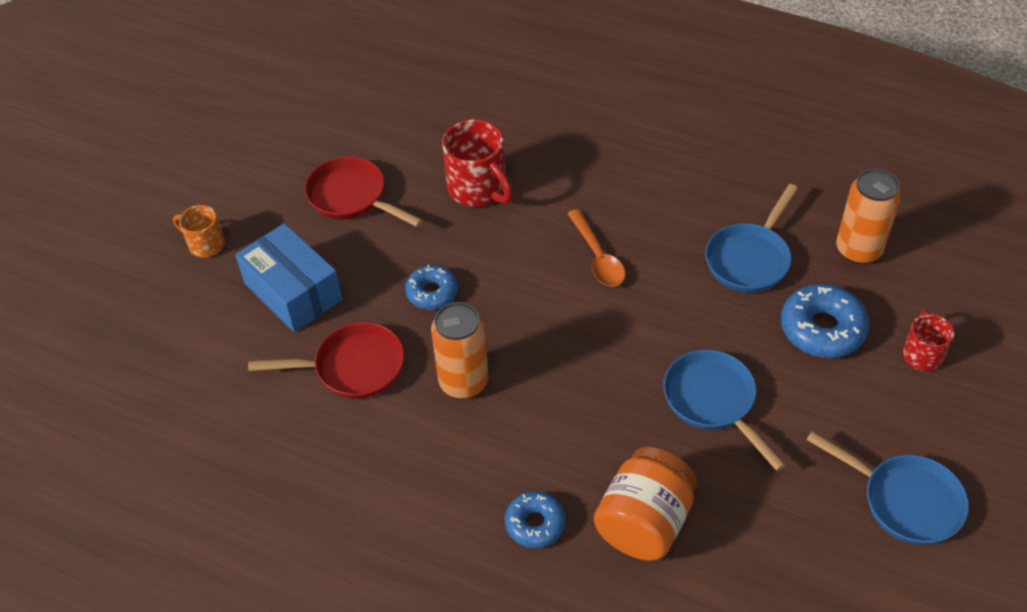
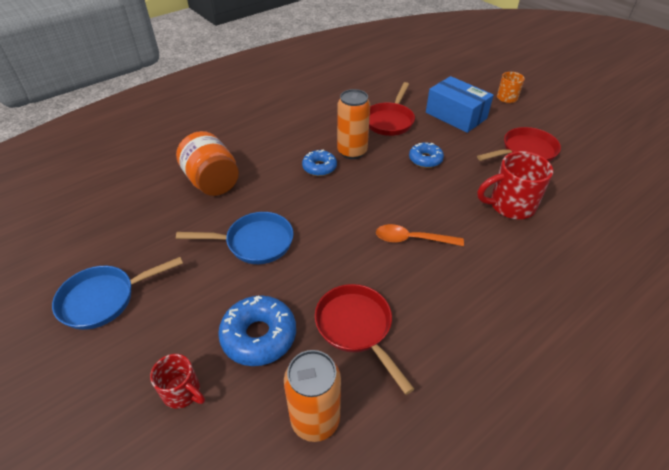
camera: 115 degrees right, 5 degrees down
blue box [235,223,343,332] -> blue box turned 60 degrees clockwise [426,76,494,133]
blue donut [505,491,566,548] -> blue donut moved to [302,150,337,176]
blue pan [705,184,798,293] -> red pan [315,284,414,395]

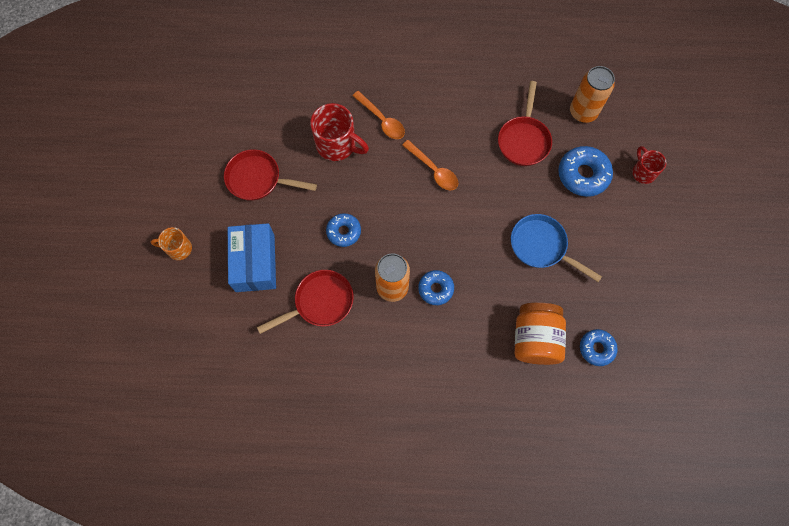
camera: 140 degrees left, 25 degrees up
blue pan [52,257,183,330] -> none
none -> orange spoon [352,91,405,139]
none -> blue donut [580,329,618,366]

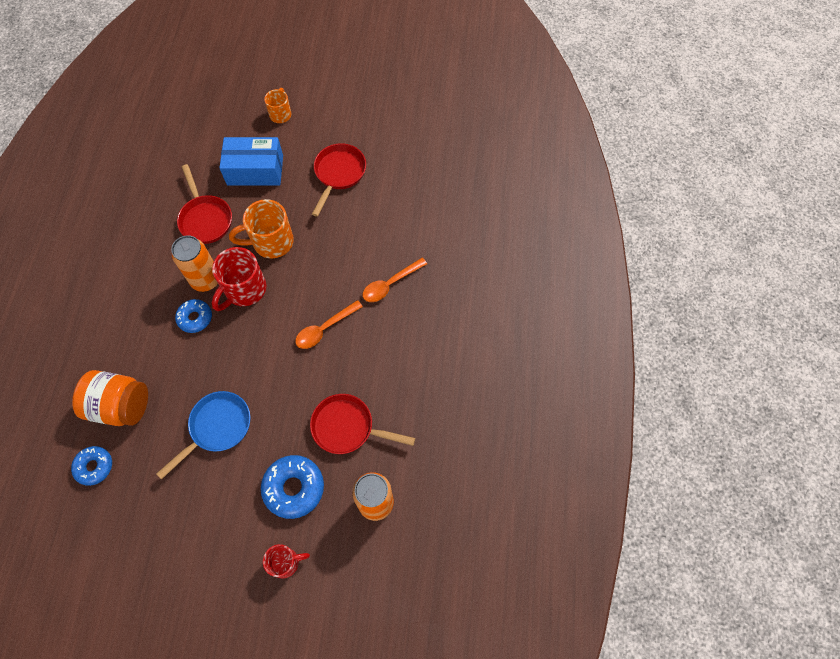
camera: 95 degrees right, 5 degrees down
red mug [310,103,369,161] -> red mug moved to [212,247,266,311]
blue donut [326,213,361,247] -> orange mug [229,199,294,258]

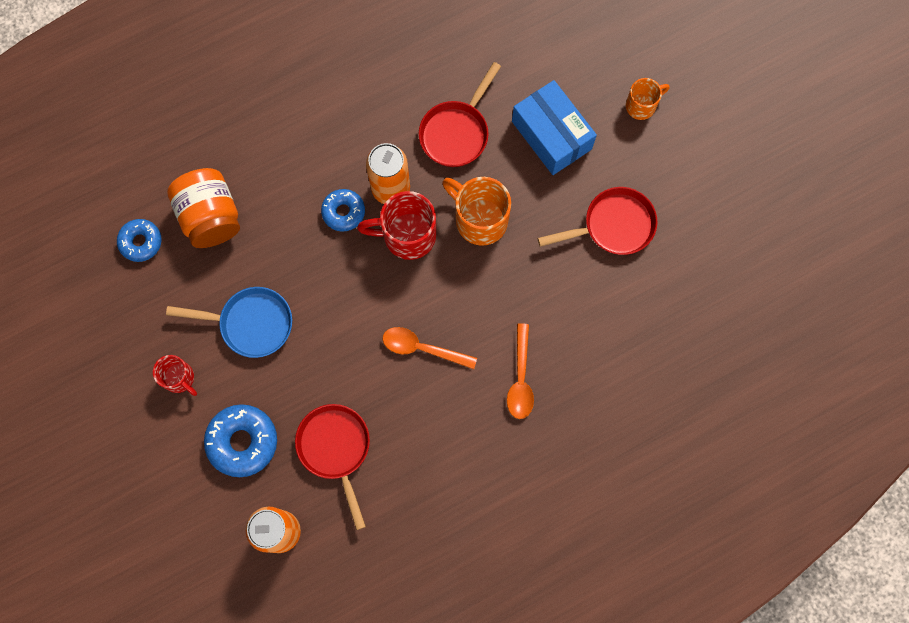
camera: 55 degrees right, 10 degrees up
red mug [263,544,310,578] -> red mug moved to [153,355,197,396]
orange spoon [363,258,427,302] -> orange spoon turned 105 degrees counterclockwise [507,323,534,419]

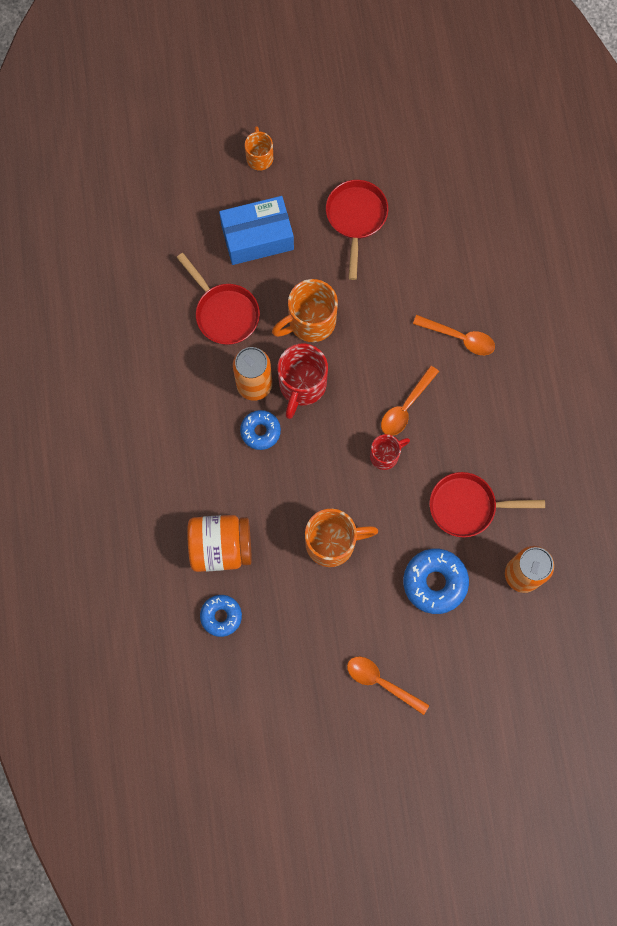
camera: 70 degrees left, 0 degrees up
red mug [153,355,197,396] -> red mug moved to [370,434,410,470]
blue pan [166,287,292,358] -> orange mug [305,509,378,567]
none -> orange spoon [347,657,429,715]

